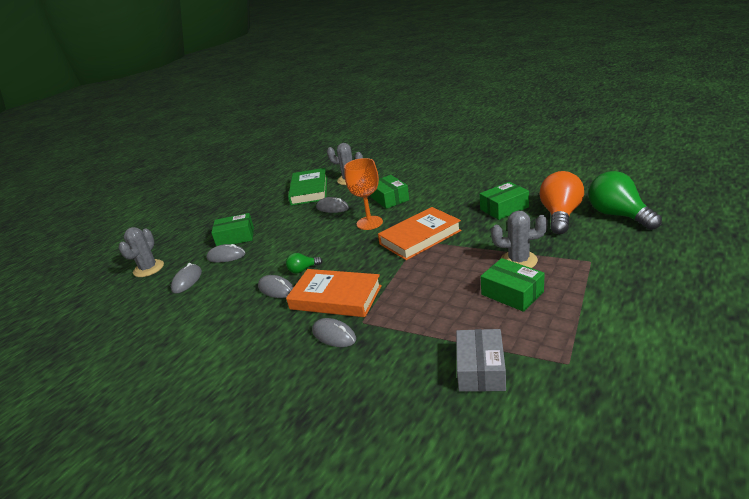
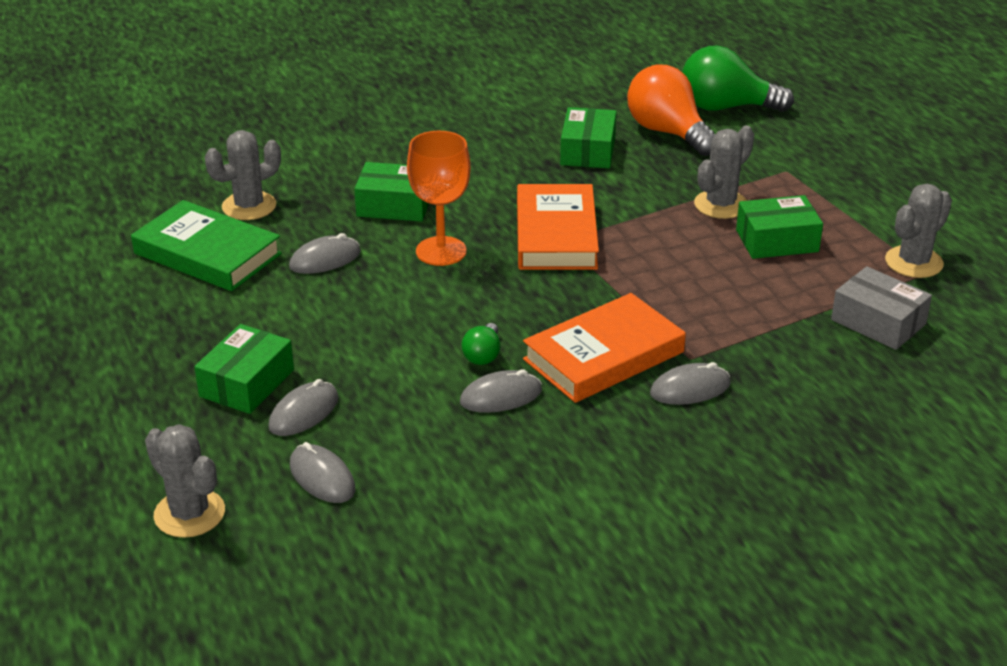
camera: 60 degrees left, 5 degrees up
none -> grey cactus [885,184,952,278]

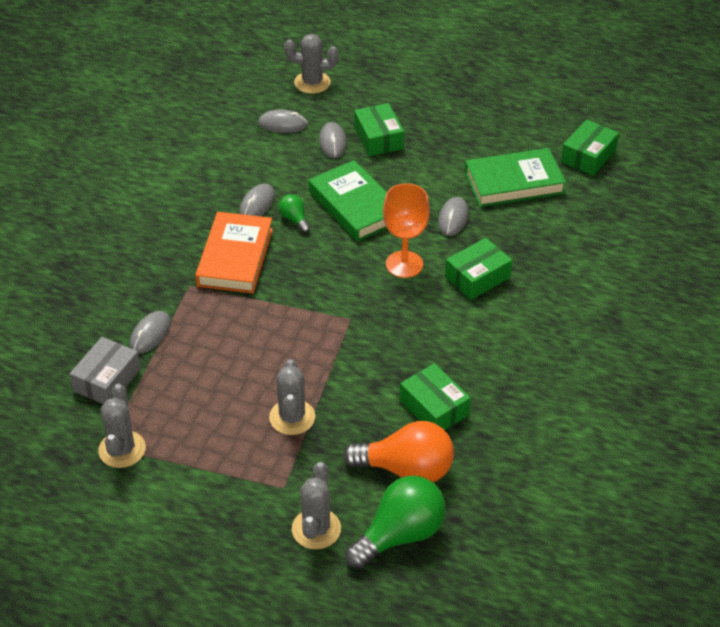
camera: 135 degrees right, 10 degrees up
grey cactus [205,130,281,220] -> grey cactus moved to [292,462,341,549]
orange book [517,184,599,270] -> none
grey mouse [650,362,731,405] -> grey mouse moved to [130,311,171,354]
green box [736,195,823,259] -> green box moved to [561,119,619,176]
grey box [831,266,932,350] -> grey box turned 60 degrees counterclockwise [69,337,141,404]
none -> green book [309,160,387,242]

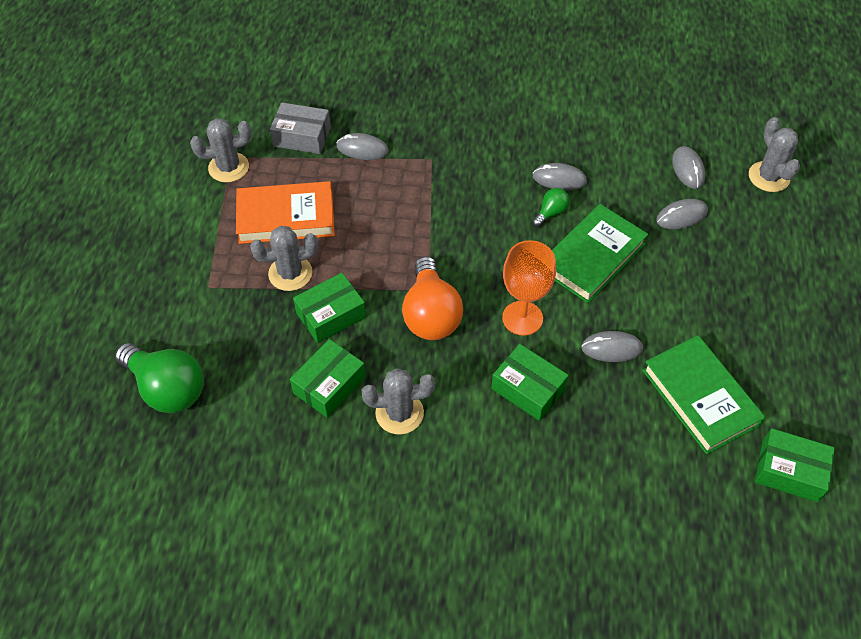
camera: 75 degrees right, 10 degrees up
orange book [195,212,273,293] -> orange book moved to [236,181,335,244]
grey cactus [292,462,341,549] -> grey cactus moved to [362,368,435,434]
orange light bulb [343,421,454,482] -> orange light bulb moved to [402,256,463,340]
green box [354,103,404,156] -> green box moved to [293,273,366,343]

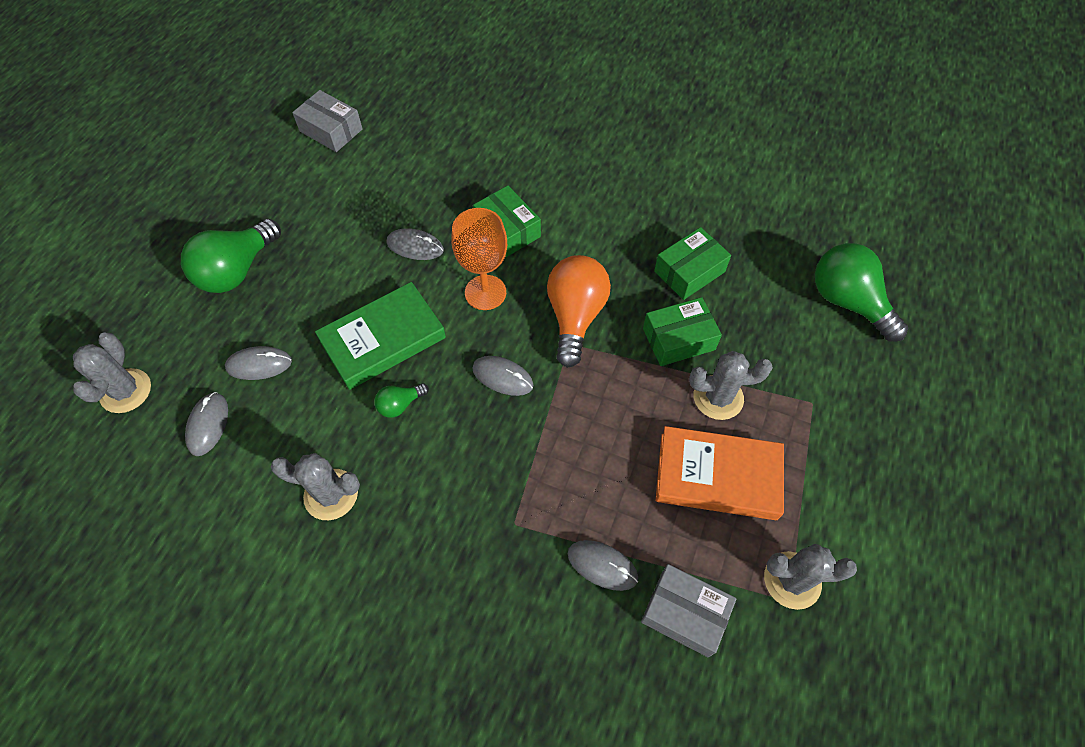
camera: 165 degrees left, 5 degrees up
grey cactus [362,368,435,434] -> grey cactus moved to [271,453,360,520]
grey mouse [533,163,587,190] -> grey mouse moved to [473,356,533,396]
green book [642,335,765,455] -> none
green box [755,428,835,502] -> grey box [292,90,363,152]
none -> green light bulb [181,219,281,293]

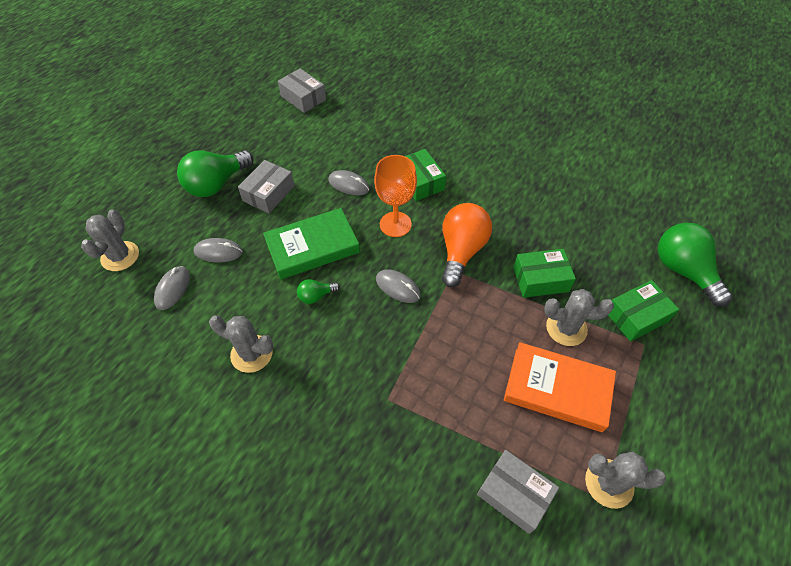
camera: 10 degrees right, 5 degrees down
grey mouse [568,540,638,591] -> none
green box [654,227,731,300] -> green box moved to [608,280,679,342]
none -> grey box [238,160,294,214]

